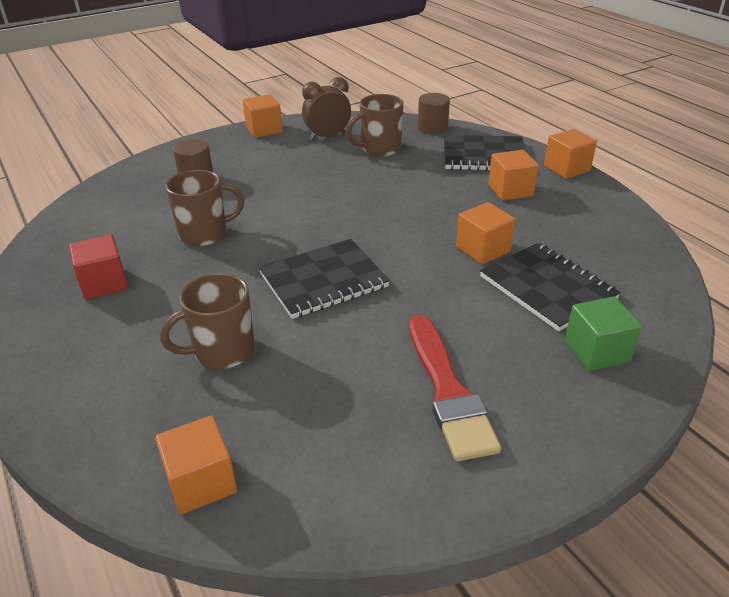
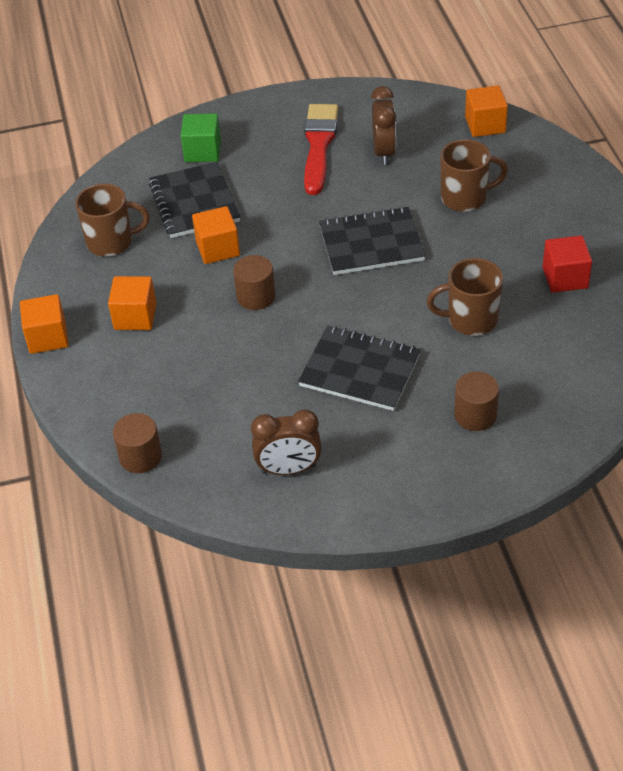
camera: 160 degrees left, 10 degrees up
orange cube [243,94,283,138] -> none
brown mug [346,94,404,157] -> brown mug moved to [75,184,150,257]
black notebook [444,135,526,171] -> black notebook moved to [298,326,421,411]
none -> brown cylinder [233,255,275,310]
none -> brown clock [371,86,396,165]

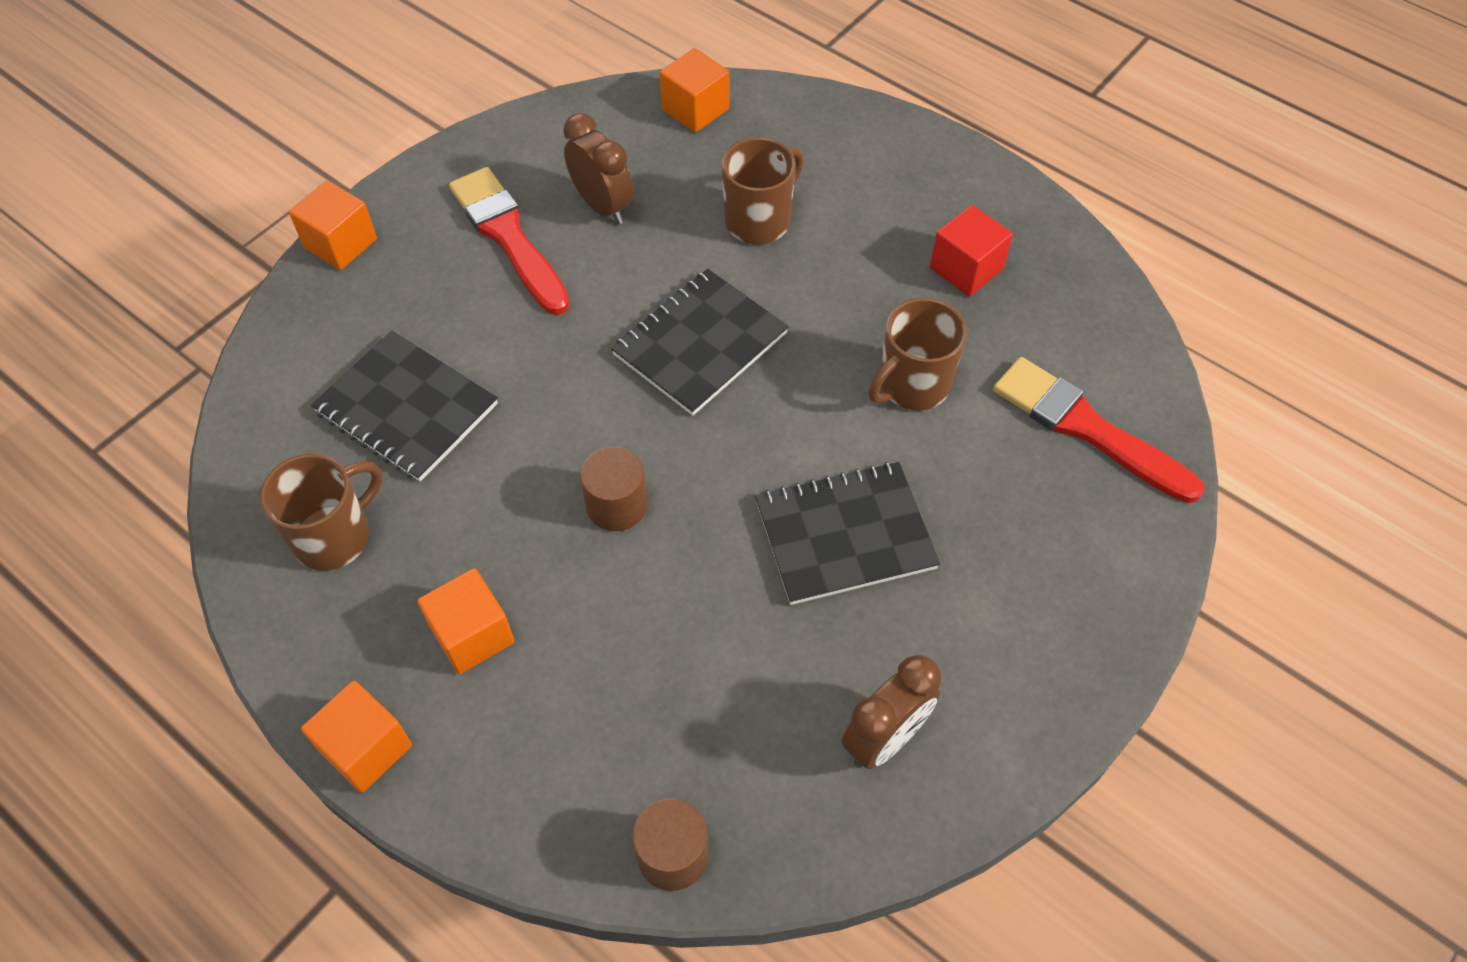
camera: 40 degrees left, 10 degrees up
green cube [181,113,221,162] -> none
orange cube [192,206,240,264] -> orange cube moved to [289,180,377,270]
brown cylinder [454,371,499,431] -> none
none -> red brush [993,357,1205,503]

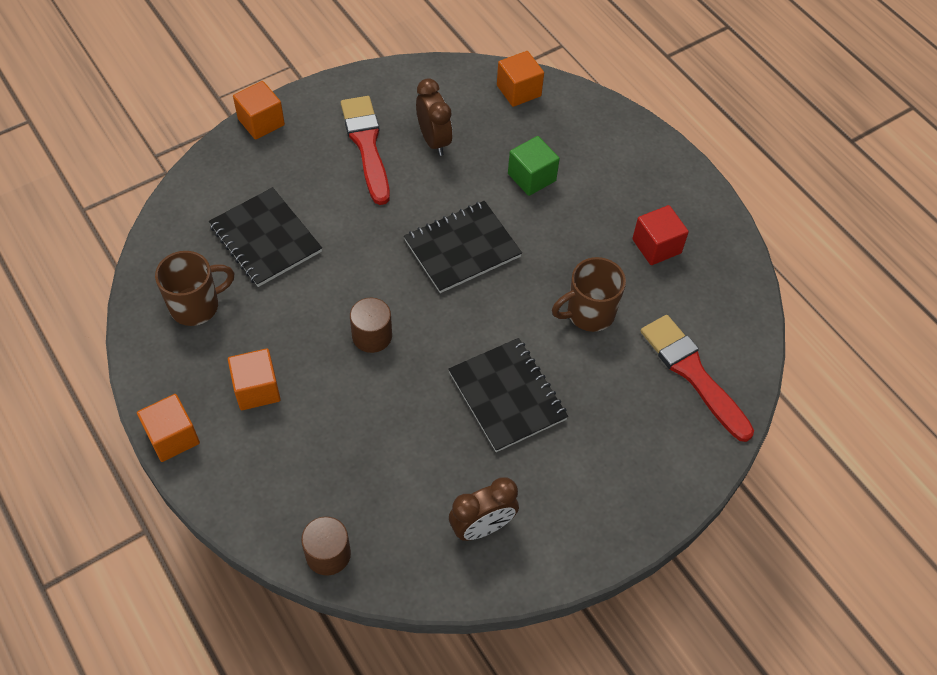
camera: 15 degrees right, 0 degrees up
brown mug [722,137,803,244] -> green cube [508,136,560,196]
black notebook [755,462,940,605] -> black notebook turned 60 degrees clockwise [448,338,568,452]

